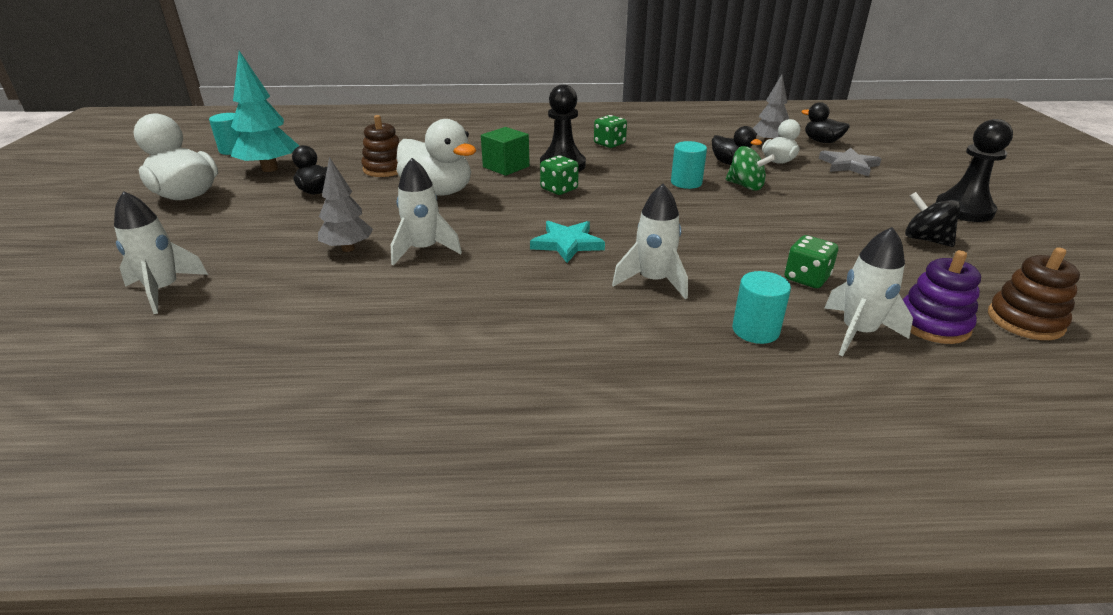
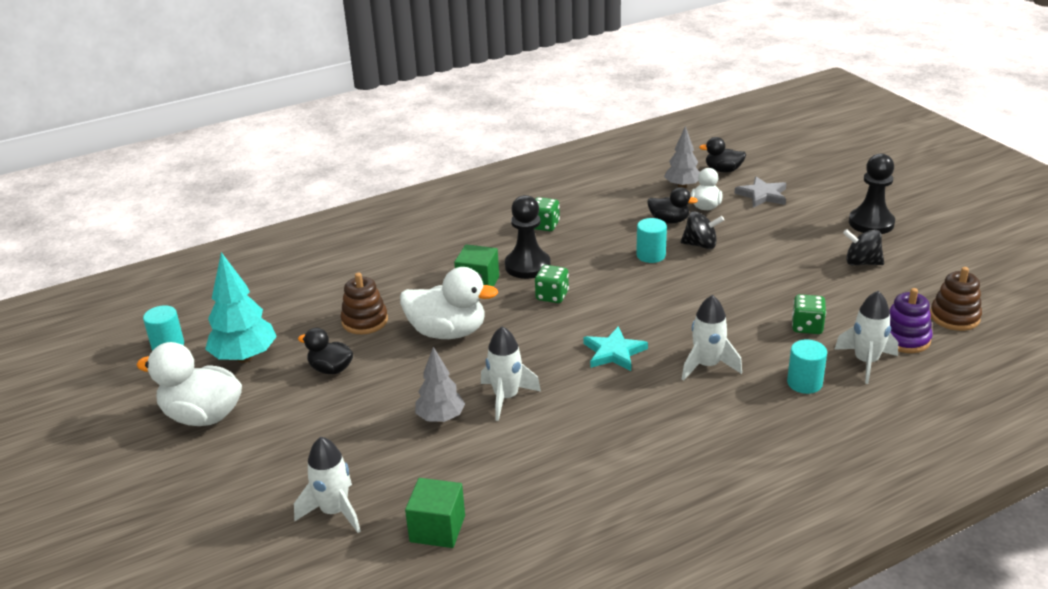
camera: 25 degrees left, 0 degrees up
green spinning top [726,146,775,191] -> black spinning top [681,211,724,249]
none -> green cube [405,478,465,548]

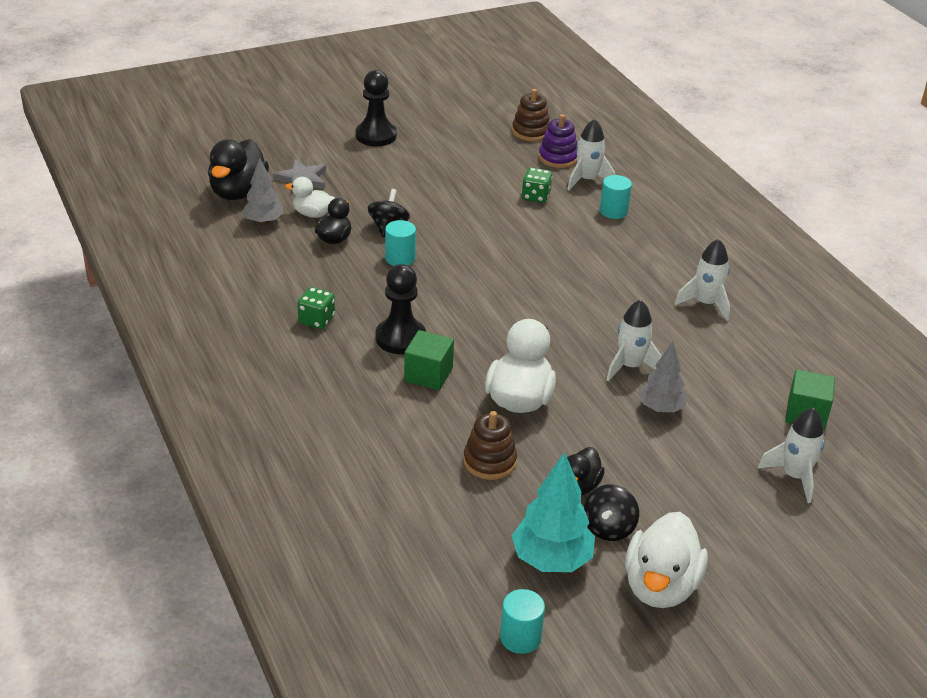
camera: 90 degrees left, 5 degrees up
green dice [535,265,569,303] -> none
turquoise star [583,326,648,371] -> none
white rocket [682,295,742,381] -> white rocket moved to [675,239,730,321]
black duck [699,137,746,172] -> black duck [208,139,269,200], size x1.73
black spinning top [843,229,884,265] -> black spinning top moved to [584,484,639,541]

